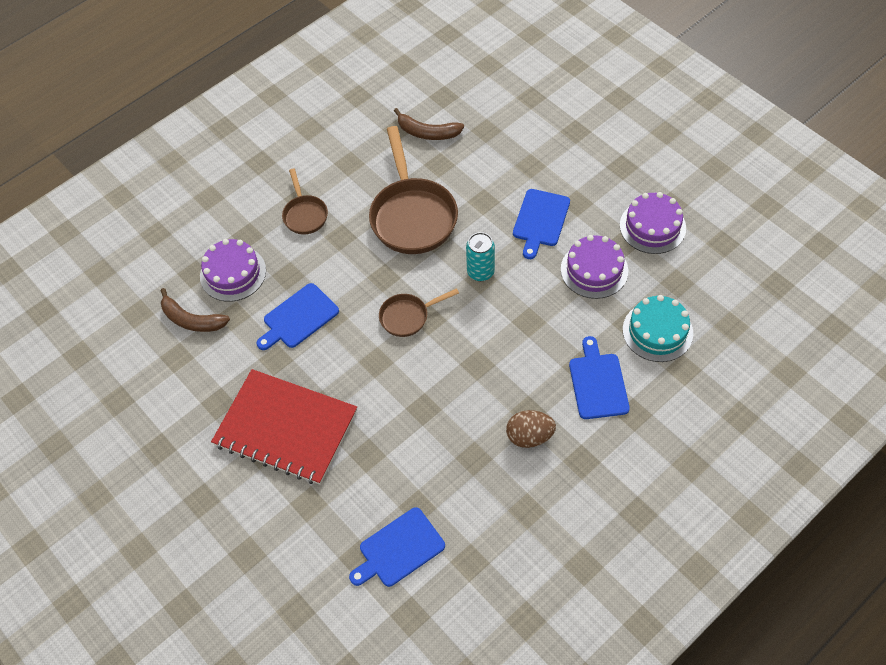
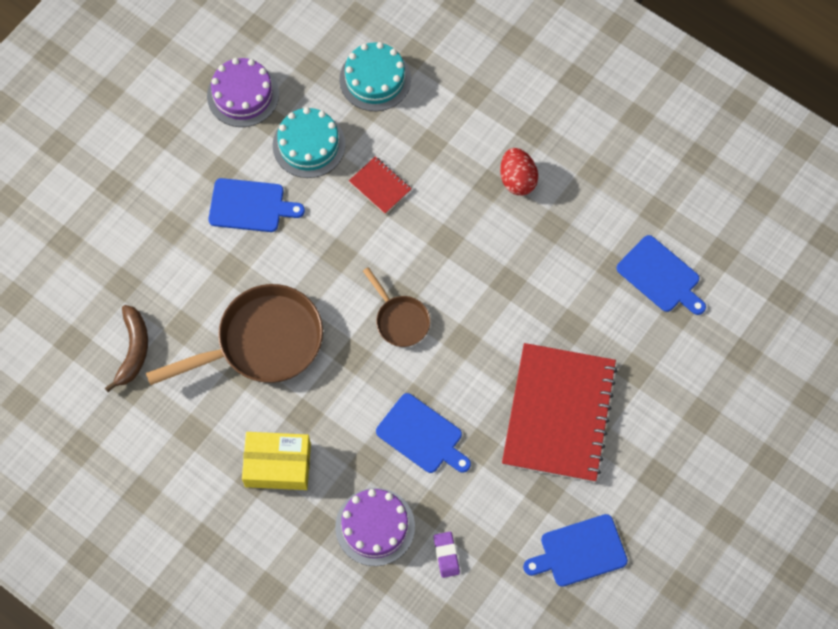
camera: 105 degrees left, 10 degrees up
brown banana [160,288,230,332] -> purple eraser [434,532,460,578]
brown pan [282,168,328,235] -> yellow box [242,432,311,490]
turquoise can [466,232,495,281] -> none
brown egg [506,410,556,448] -> red egg [500,148,538,195]
purple cake [561,235,628,299] -> turquoise cake [273,107,346,178]
blue cutting board [569,336,630,419] -> blue cutting board moved to [523,514,628,587]
none -> red notebook [349,156,411,214]

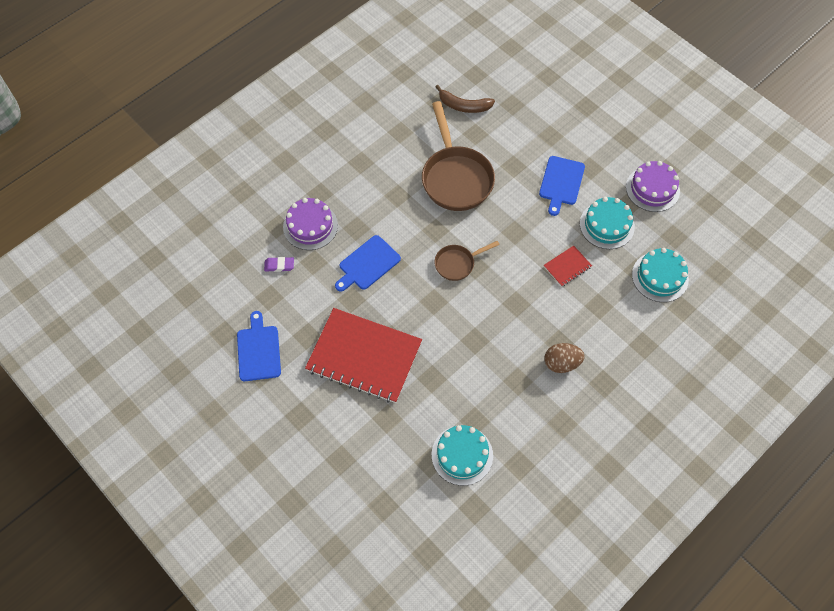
camera: 100 degrees right, 5 degrees down
yellow box [242,432,311,490] -> none
red egg [500,148,538,195] -> brown egg [545,343,584,373]
blue cutting board [616,235,706,315] -> turquoise cake [432,425,493,486]

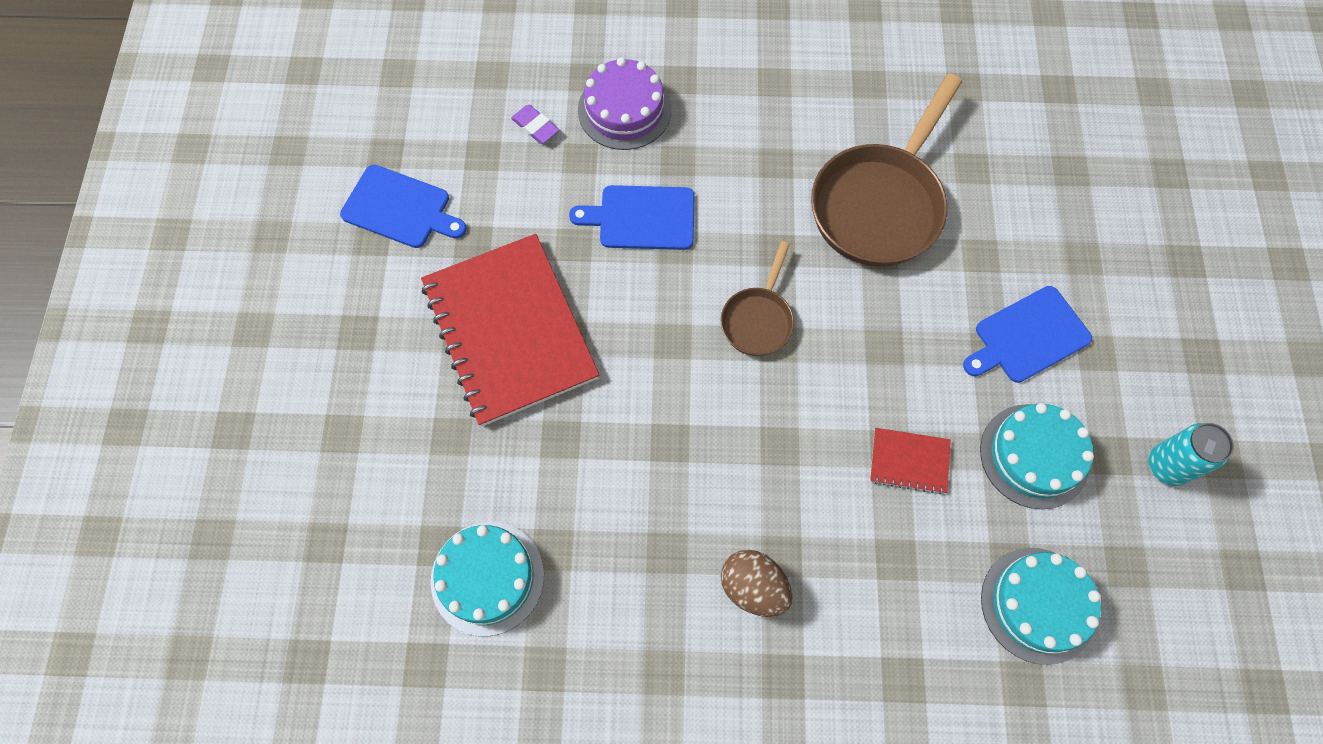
camera: 45 degrees right, 5 degrees up
blue cutting board [237,311,281,381] -> blue cutting board turned 75 degrees clockwise [340,165,467,248]
brown pan [434,241,499,281] -> brown pan turned 90 degrees counterclockwise [721,241,794,356]
brown banana [436,85,495,113] -> none
purple cake [626,161,680,212] -> turquoise can [1149,423,1234,486]

